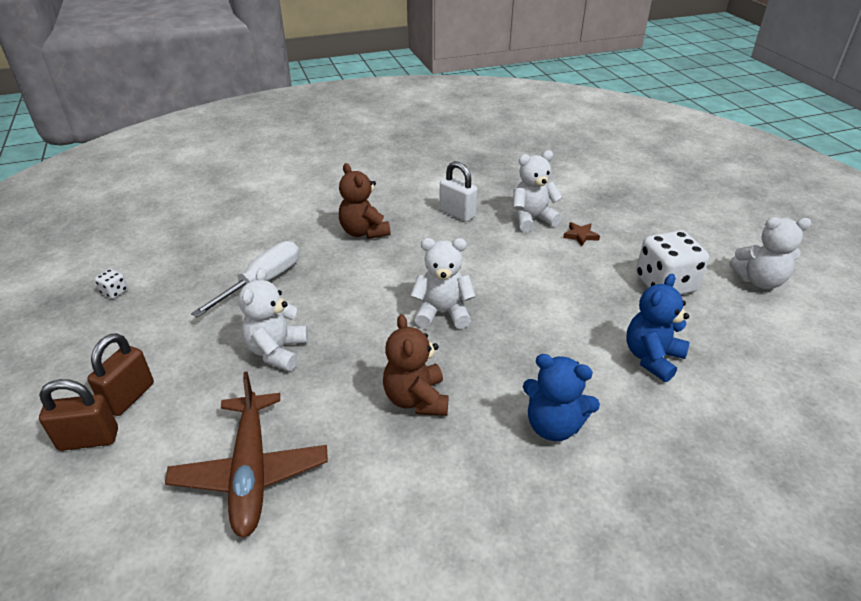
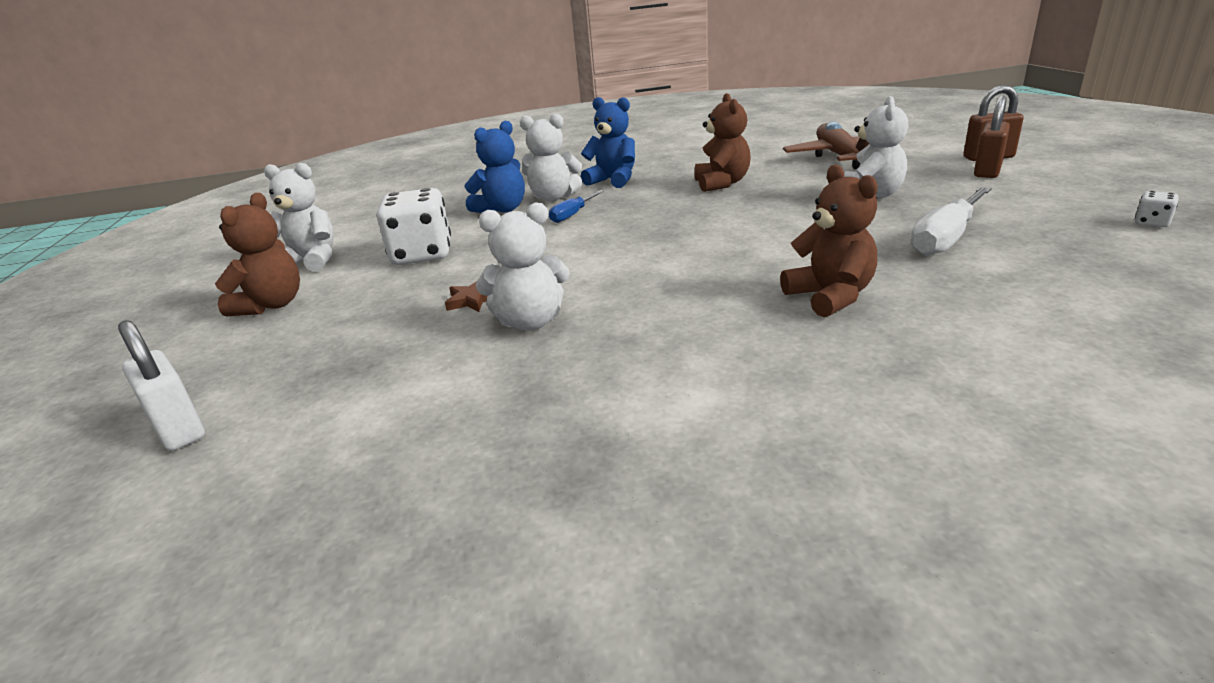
camera: 170 degrees left, 10 degrees down
white teddy bear [411,238,476,329] -> white teddy bear moved to [520,114,582,201]
white padlock [439,161,477,222] -> white padlock moved to [118,320,205,451]
none -> brown teddy bear [215,193,300,316]
none -> blue screwdriver [549,190,604,223]

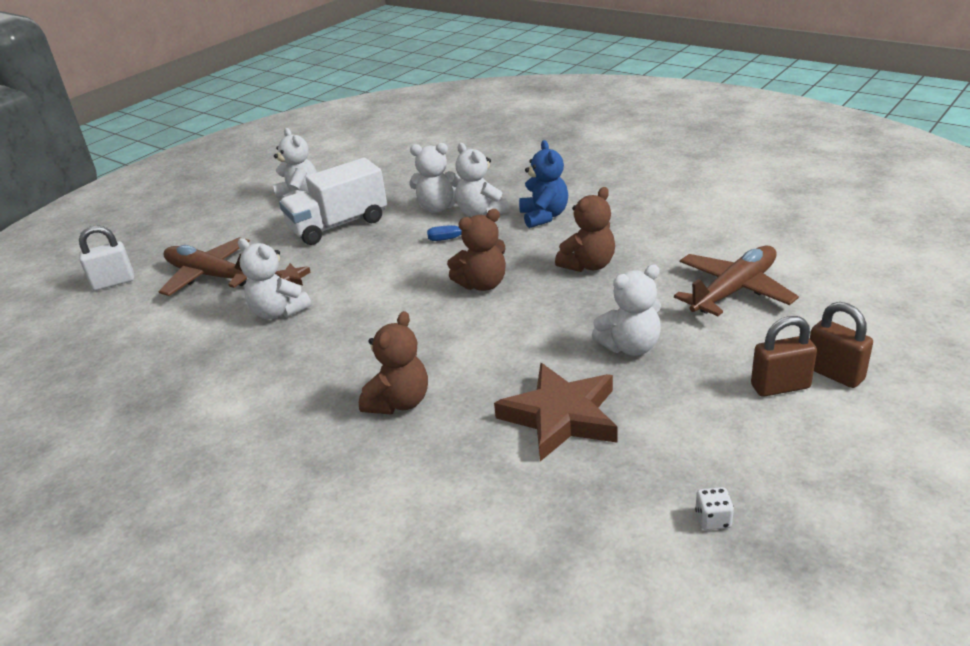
camera: 50 degrees right, 5 degrees up
white padlock [118,320,205,451] -> white padlock turned 60 degrees clockwise [79,225,134,291]
brown teddy bear [215,193,300,316] -> brown teddy bear moved to [447,209,506,291]
white dice [377,188,451,265] -> white truck [279,158,387,245]
blue teddy bear [465,121,525,213] -> white teddy bear [409,143,461,213]
white screwdriver [911,186,992,256] -> brown star [494,363,617,461]
none -> brown plane [158,237,250,296]

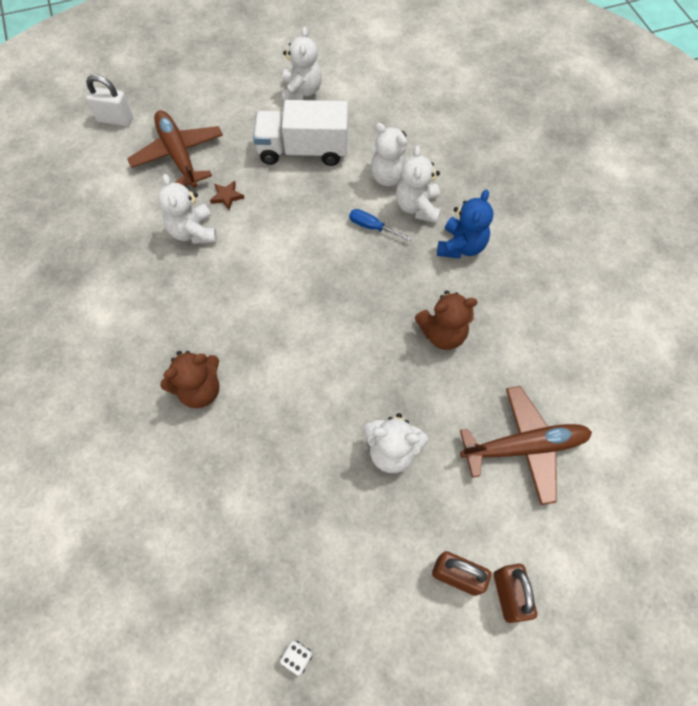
camera: 30 degrees right, 30 degrees up
brown teddy bear [447,209,506,291] -> none
brown star [494,363,617,461] -> none

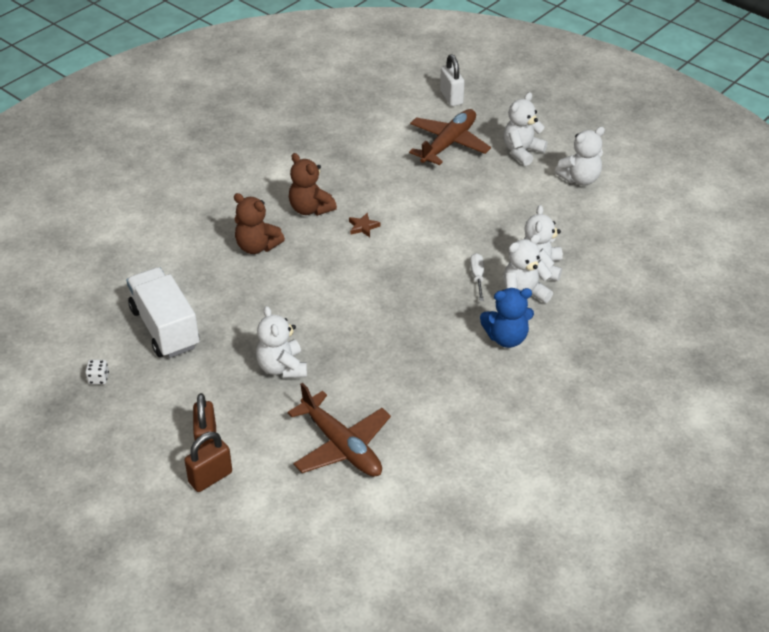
camera: 60 degrees right, 20 degrees down
white teddy bear [158,174,217,244] -> white teddy bear moved to [504,92,547,166]
brown star [210,181,245,210] -> brown star moved to [349,213,380,237]
white truck [253,100,348,166] -> white truck moved to [126,267,199,358]
blue screwdriver [349,209,411,241] -> white screwdriver [470,253,484,301]
brown teddy bear [415,291,477,350] -> brown teddy bear moved to [289,153,337,216]

